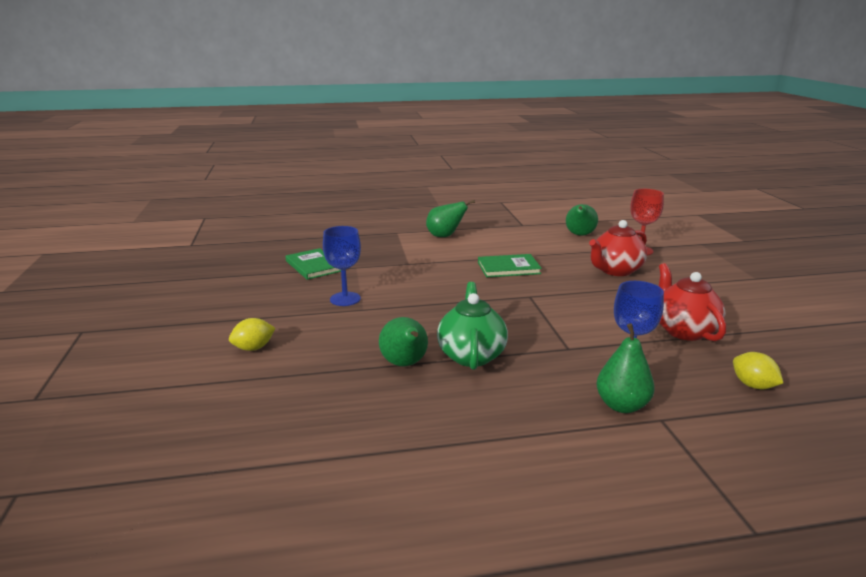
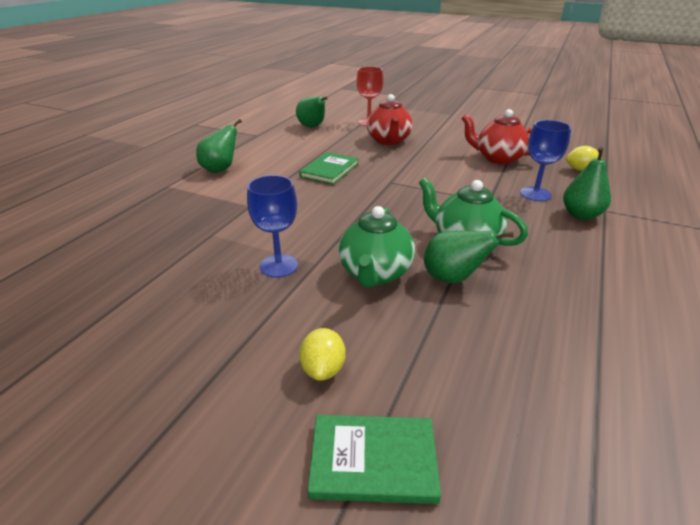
camera: 55 degrees left, 10 degrees up
green book [285,248,341,280] -> green book moved to [308,415,441,504]
none -> green teapot [339,206,415,288]

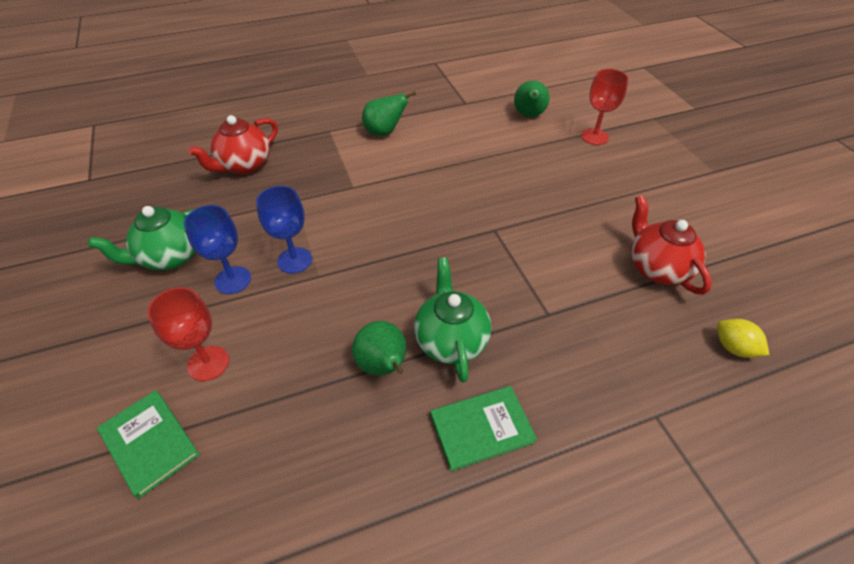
camera: 45 degrees right, 15 degrees up
green book [299,152,359,185] -> green book moved to [430,386,537,471]
yellow lemon [299,328,346,381] -> red goblet [147,287,229,381]
green teapot [339,206,415,288] -> green teapot moved to [88,206,195,270]
red teapot [367,94,413,145] -> red teapot moved to [188,115,278,174]
blue goblet [520,120,571,201] -> blue goblet moved to [184,205,251,294]
green pear [563,147,611,220] -> none

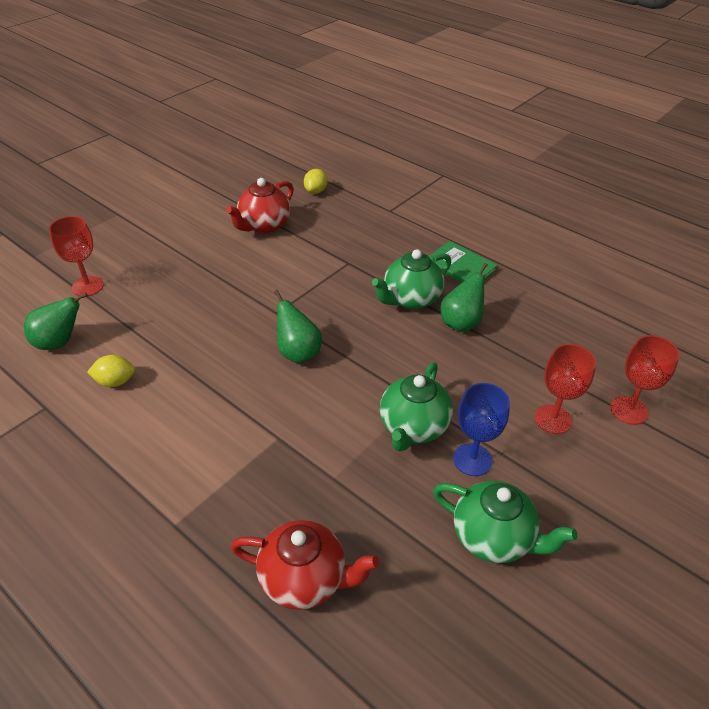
camera: 120 degrees left, 5 degrees down
green book [97,390,200,499] -> red goblet [610,335,679,425]
blue goblet [256,186,312,273] -> green teapot [380,362,453,451]
green pear [362,91,416,136] -> green pear moved to [274,290,322,363]
none -> yellow lemon [87,355,135,387]

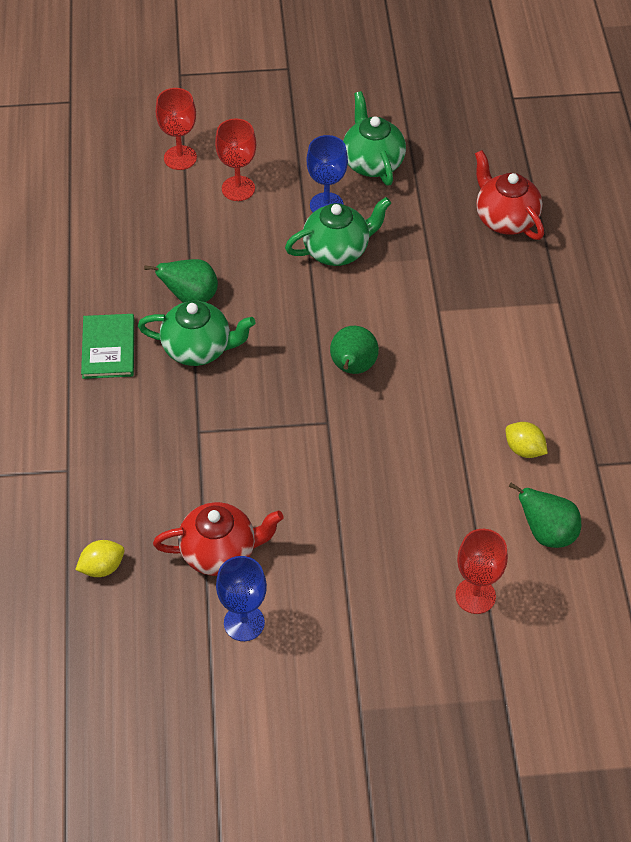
camera: 135 degrees left, 10 degrees up
none -> blue goblet [216,556,267,641]

